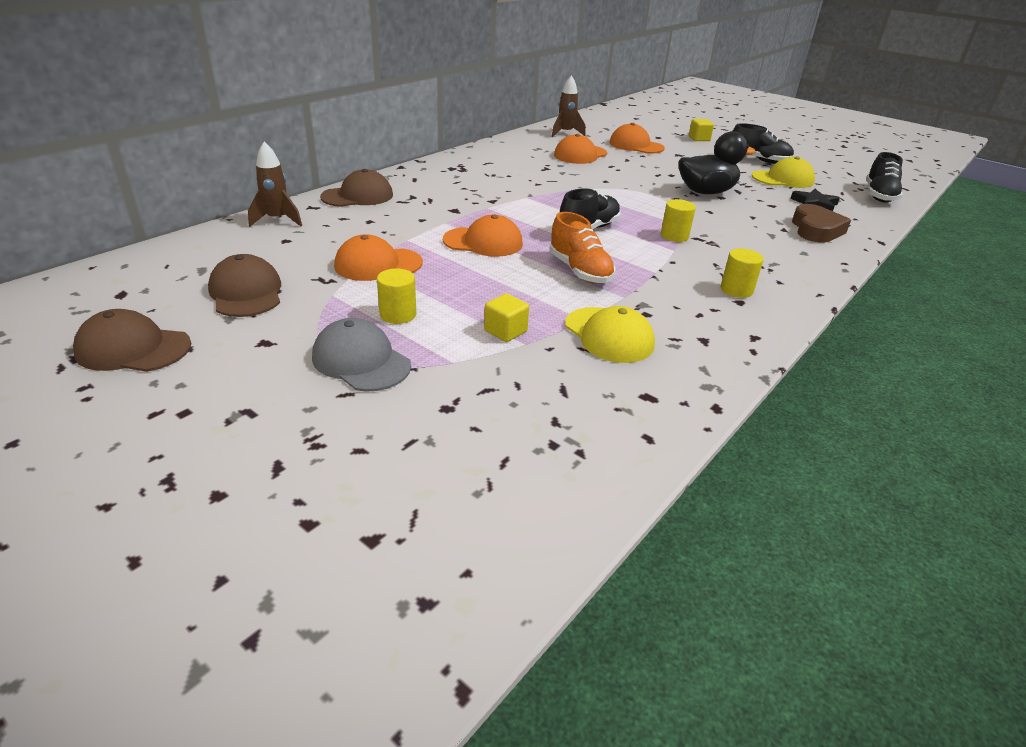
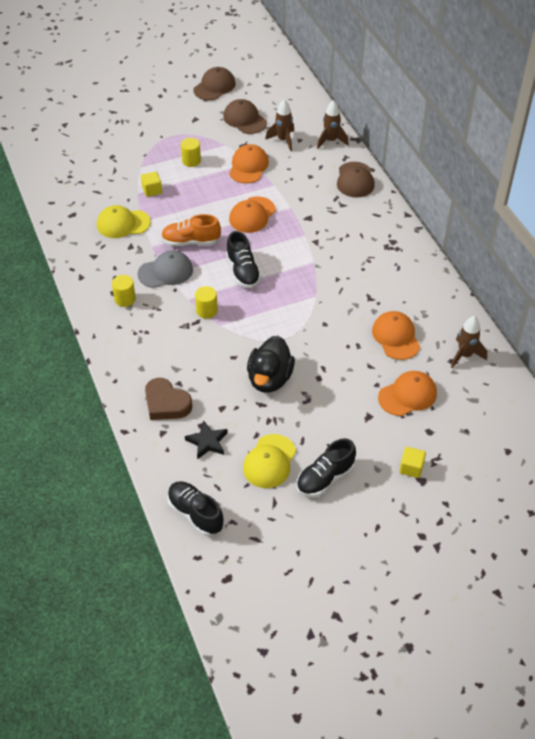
camera: 120 degrees right, 15 degrees up
brown cap [208,254,281,317] -> brown cap turned 135 degrees counterclockwise [224,99,267,134]
grey cap [312,318,411,392] -> grey cap moved to [138,250,193,288]
none -> brown rocket [265,100,294,151]

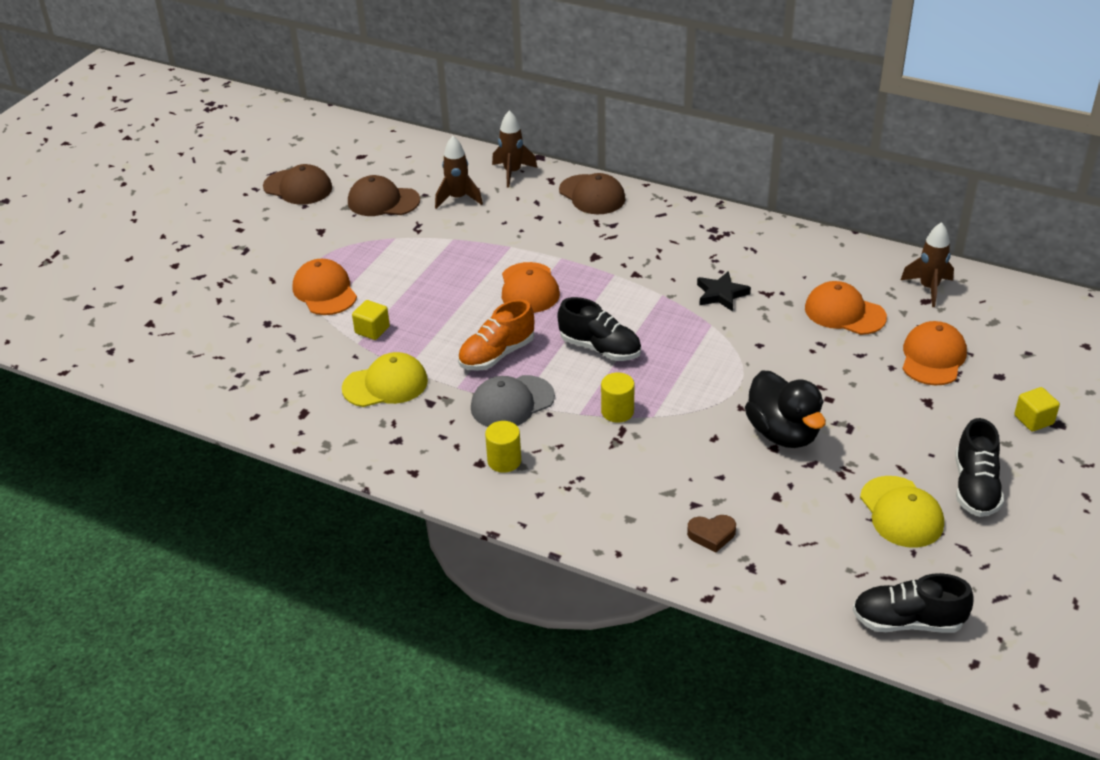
camera: 40 degrees left, 10 degrees down
yellow cap [97,205,151,238] -> yellow cap turned 150 degrees counterclockwise [342,352,428,407]
grey cap [138,250,193,288] -> grey cap turned 150 degrees counterclockwise [471,375,555,427]
brown heart [145,378,192,420] -> brown heart [687,515,736,552], size x0.59
yellow cylinder [181,138,201,167] -> none
black star [185,420,228,460] -> black star moved to [697,271,751,311]
brown cap [193,67,235,100] -> brown cap turned 120 degrees clockwise [263,164,332,205]
orange cap [229,144,269,183] -> orange cap moved to [293,259,357,315]

